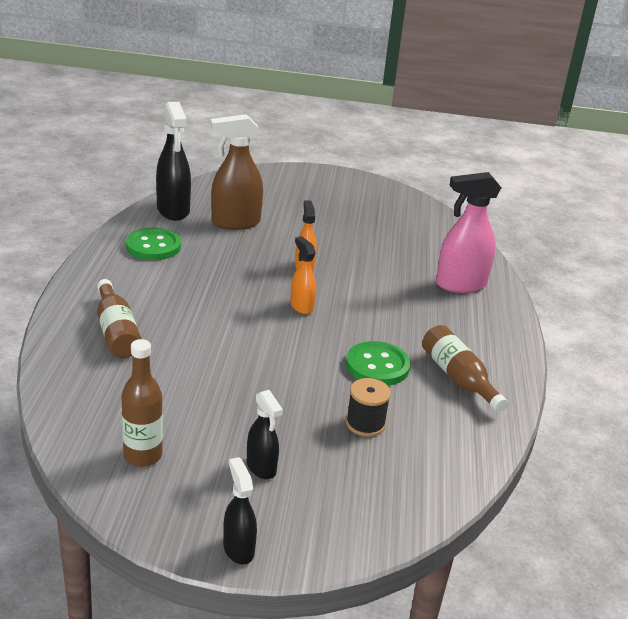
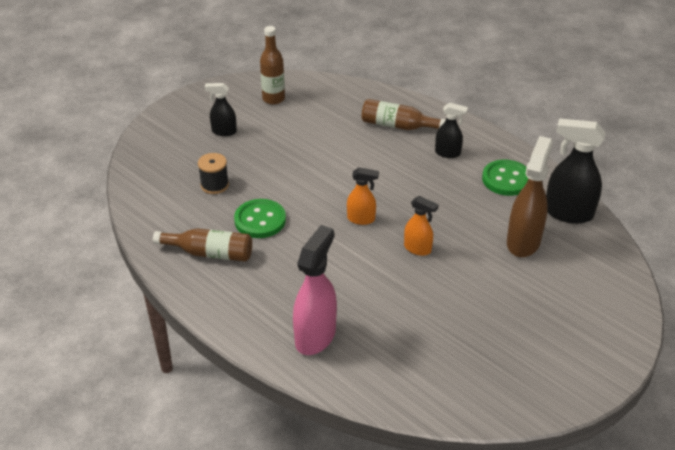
camera: 130 degrees right, 10 degrees up
black spray bottle [223,457,257,565] -> black spray bottle moved to [435,103,468,158]

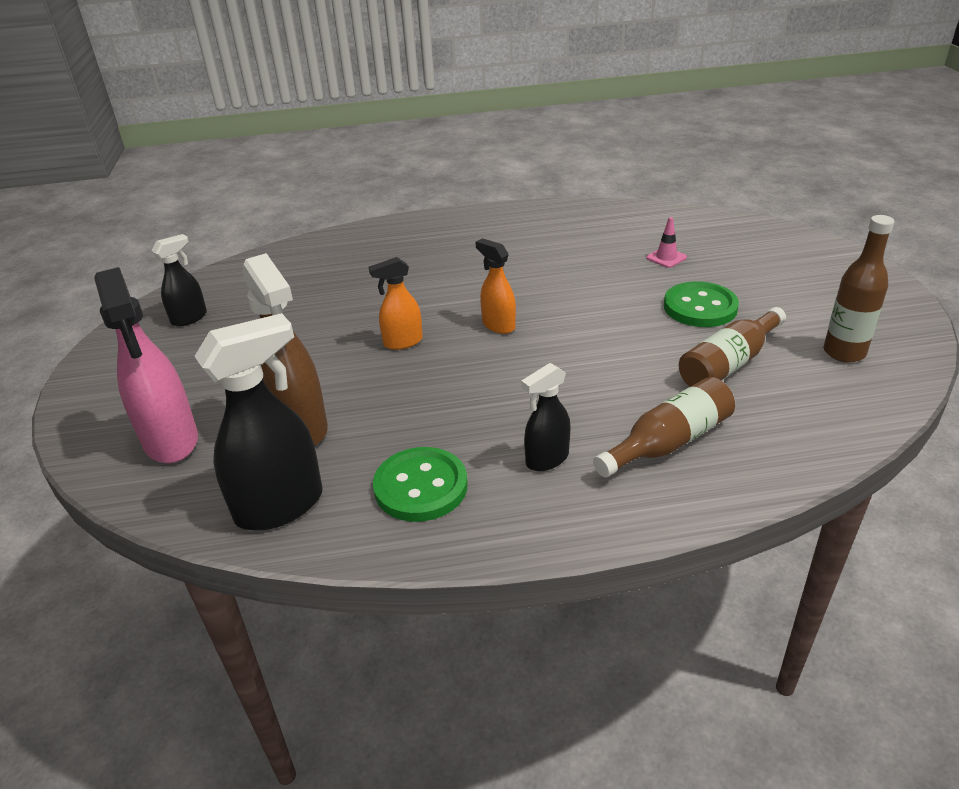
camera: 130 degrees right, 5 degrees down
brown bottle [153,228,252,262] -> brown bottle moved to [679,307,786,387]
black spool [198,153,229,194] -> pink traffic cone [646,217,687,268]
black spray bottle [205,83,237,136] -> black spray bottle moved to [152,234,207,326]
green button [234,199,286,238] -> green button moved to [664,281,739,327]
pink spray bottle [293,225,337,355] -> pink spray bottle moved to [94,267,198,463]
orange spray bottle [347,167,379,225] -> orange spray bottle turned 90 degrees clockwise [476,238,516,334]

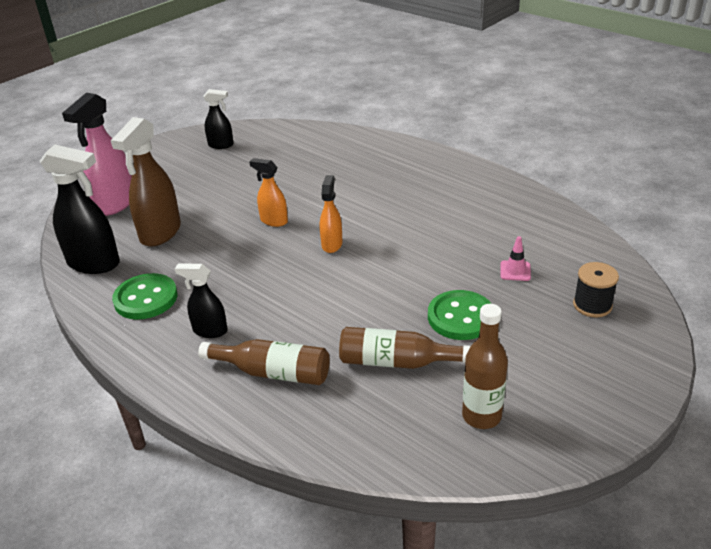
camera: 50 degrees right, 0 degrees up
none -> black spool [573,262,619,317]

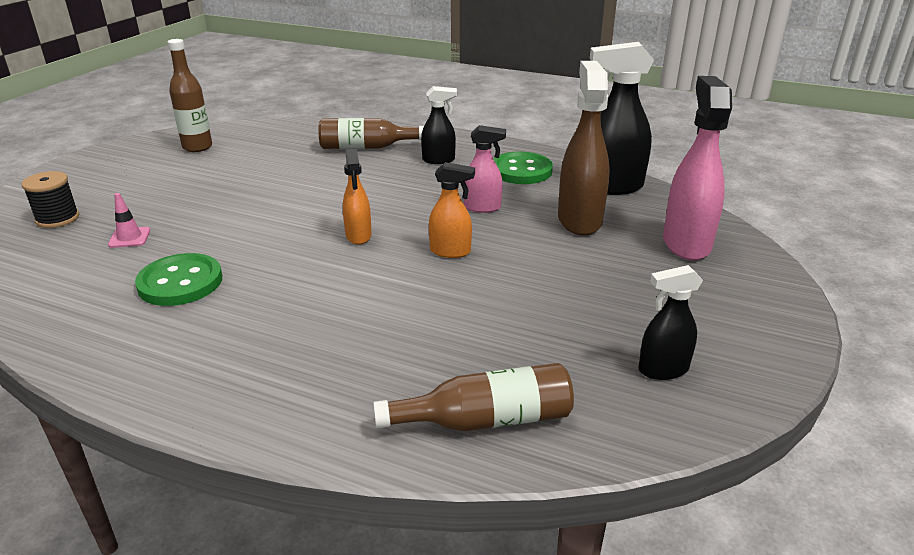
camera: 160 degrees right, 5 degrees down
brown bottle [339,327,471,369] -> brown bottle moved to [373,363,574,431]
green button [428,290,492,340] -> green button moved to [135,253,222,306]
none -> pink spray bottle [464,125,506,213]

